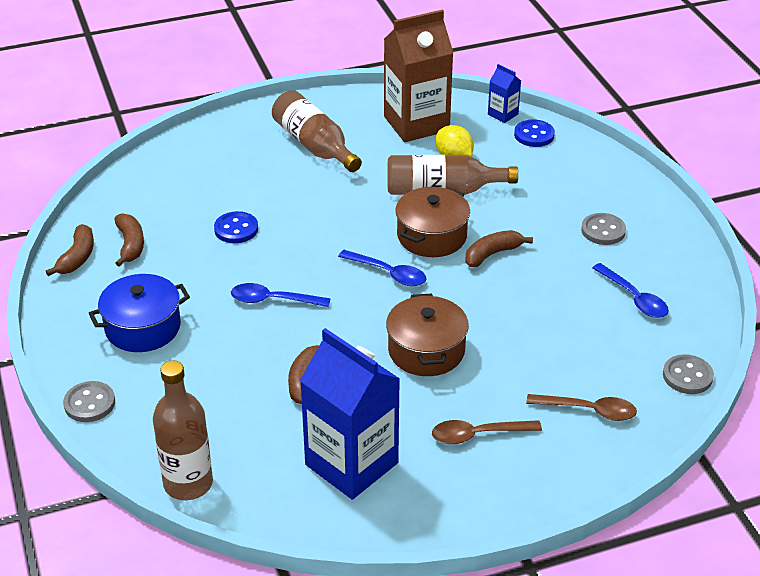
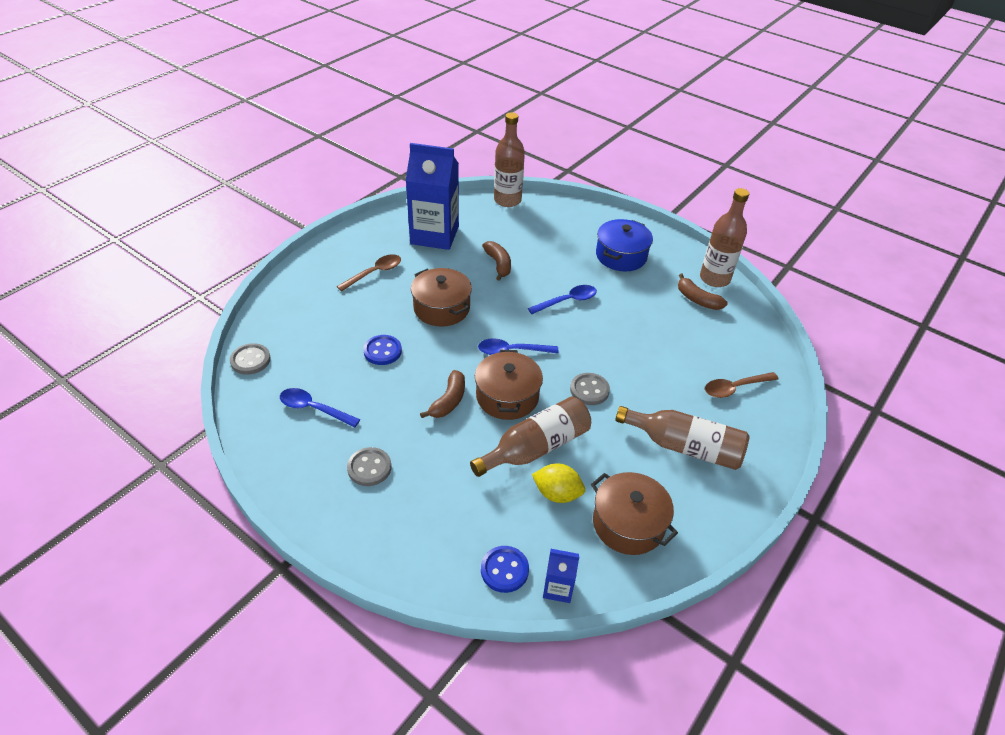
camera: 145 degrees right, 5 degrees up
brown banana [46,224,94,276] -> brown bottle [700,188,749,287]
grey button [63,381,115,422] -> grey button moved to [570,373,610,405]
blue button [214,211,258,243] -> blue button moved to [363,335,402,365]
brown carton [384,10,453,142] -> brown pot [591,472,678,555]
brown spoon [526,394,637,421] -> brown spoon moved to [705,372,779,398]

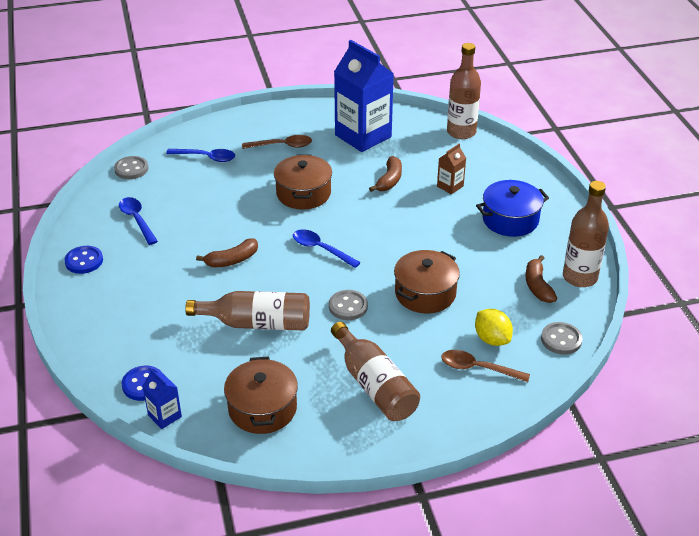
camera: 40 degrees right, 5 degrees down
grey button [347,447,392,486] -> grey button moved to [541,322,583,355]
blue button [363,335,402,365] -> blue button moved to [64,246,103,274]
brown pot [475,350,543,420] -> brown pot moved to [394,250,460,313]
blue spoon [528,285,597,314] -> blue spoon moved to [166,149,235,162]
yellow lemon [532,464,585,503] -> yellow lemon moved to [475,309,513,346]
none -> brown carton [437,144,466,194]

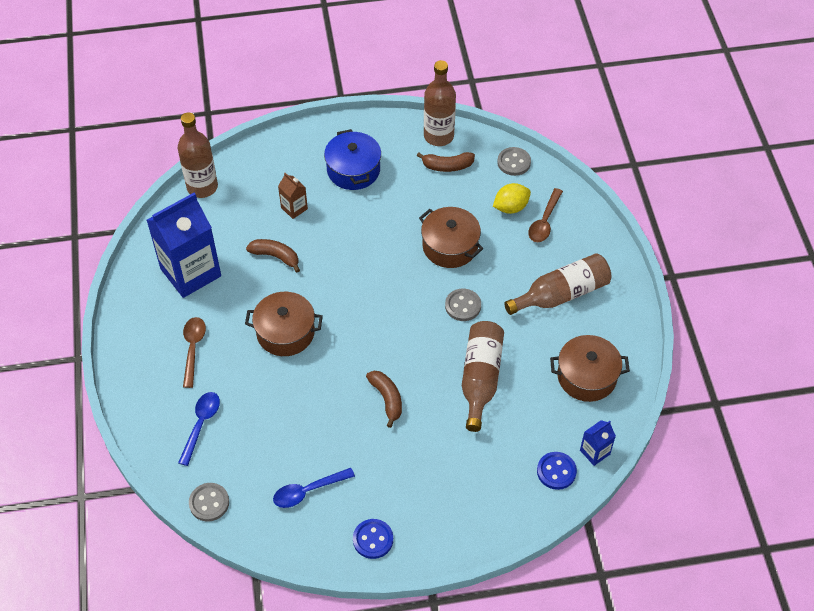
camera: 85 degrees left, 15 degrees up
blue spoon [293,229,361,268] -> none

